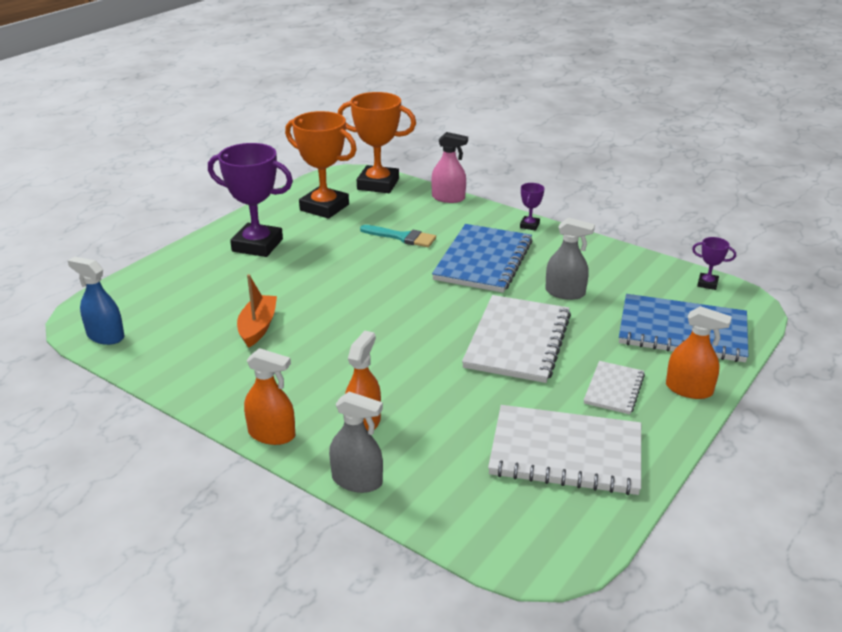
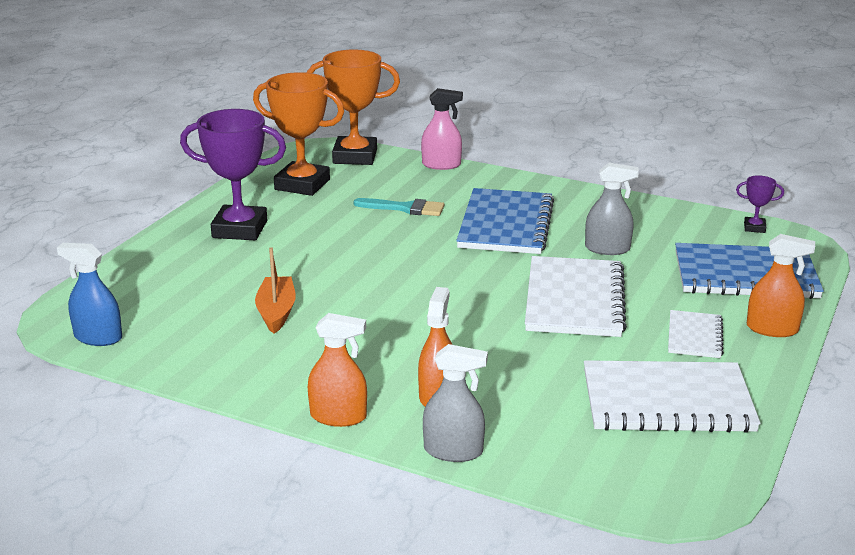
camera: 10 degrees left, 5 degrees down
purple trophy [520,183,545,231] -> none

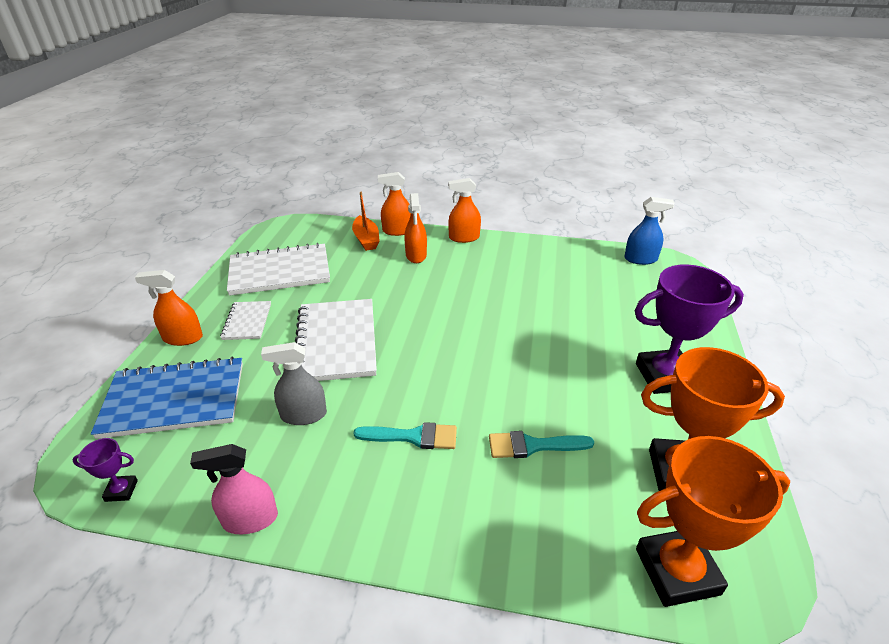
camera: 165 degrees right, 10 degrees up
orange boat [255,247,296,334] -> orange boat moved to [352,192,380,251]
pink spray bottle [421,88,463,170] -> pink spray bottle moved to [190,444,278,534]
grey spray bottle [423,344,488,462] -> orange spray bottle [378,172,411,236]
blue notebook [456,188,554,254] -> turquoise brush [354,422,457,449]

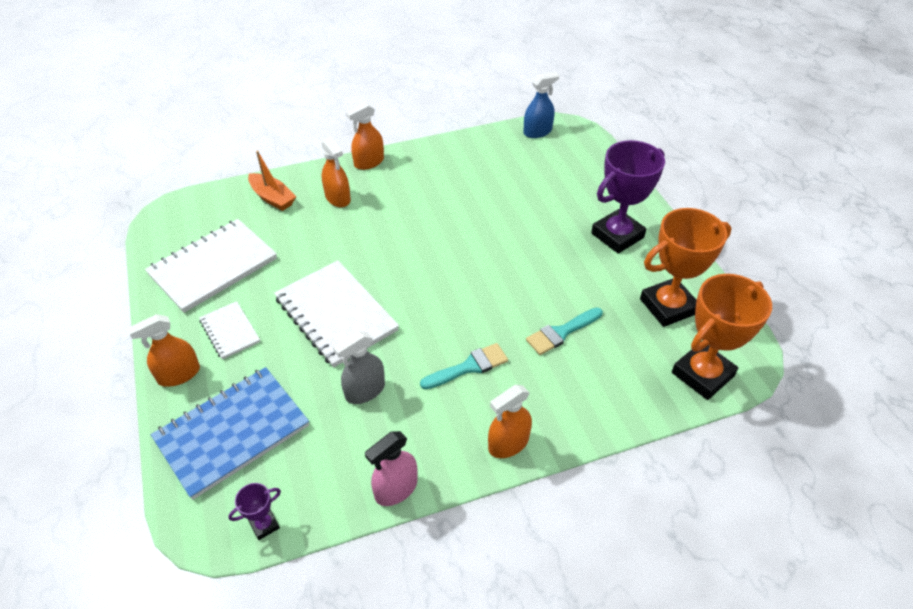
camera: 30 degrees left, 10 degrees up
orange spray bottle [378,172,411,236] -> orange spray bottle moved to [488,385,532,458]

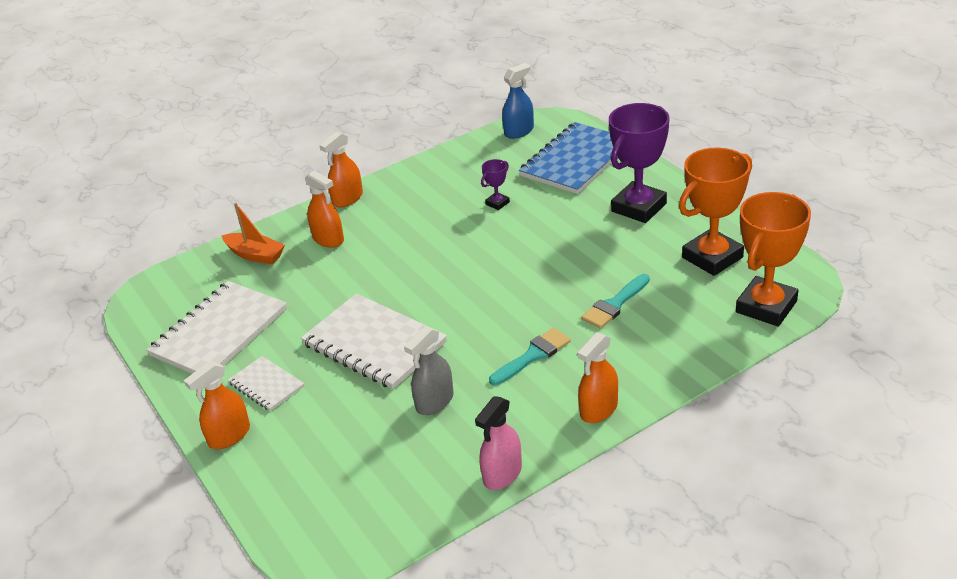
camera: 10 degrees left, 10 degrees down
blue notebook [151,367,309,500] -> blue notebook moved to [519,122,618,194]
purple trophy [228,483,281,540] -> purple trophy moved to [481,159,510,210]

